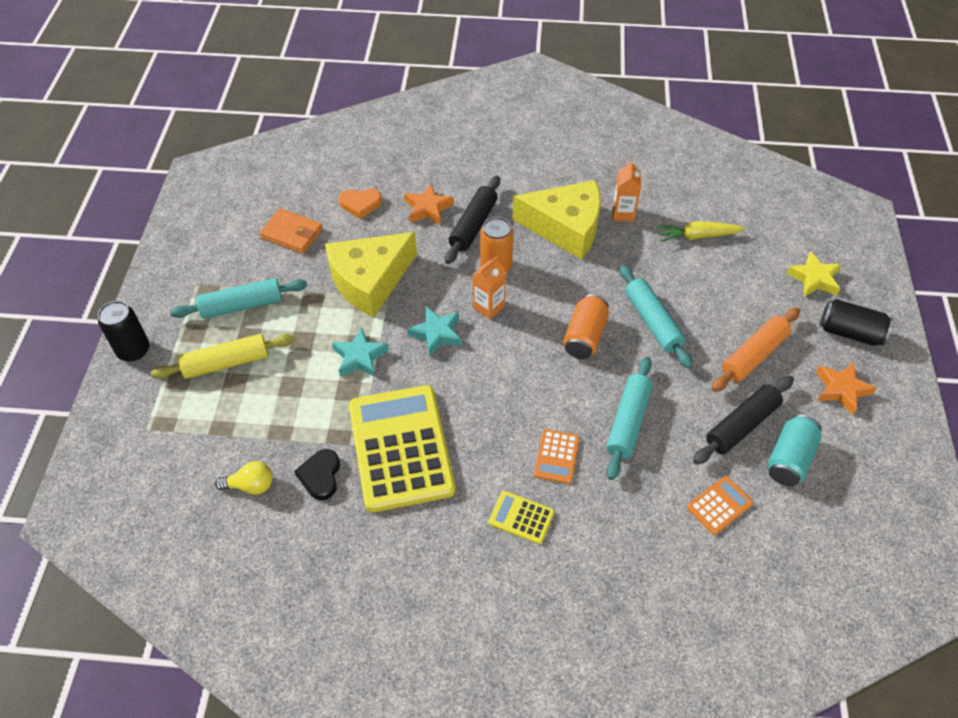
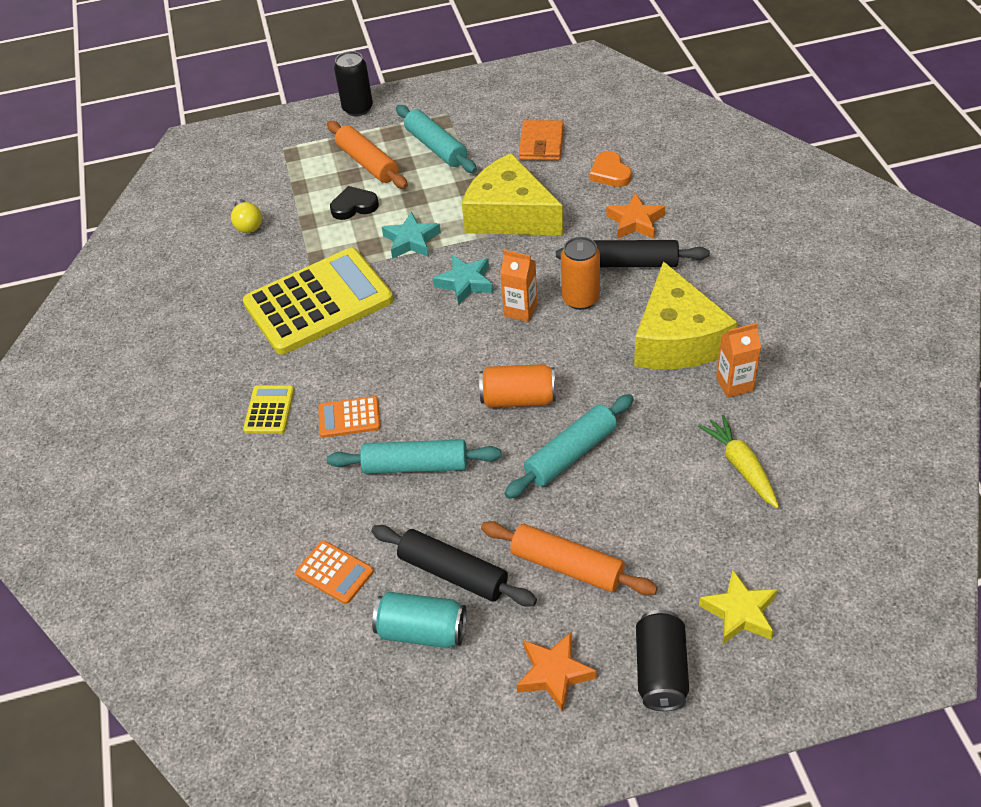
camera: 75 degrees right, 5 degrees down
yellow rolling pin [151,334,295,379] -> orange rolling pin [327,121,408,189]
black heart [294,449,340,500] -> black heart moved to [330,186,379,220]

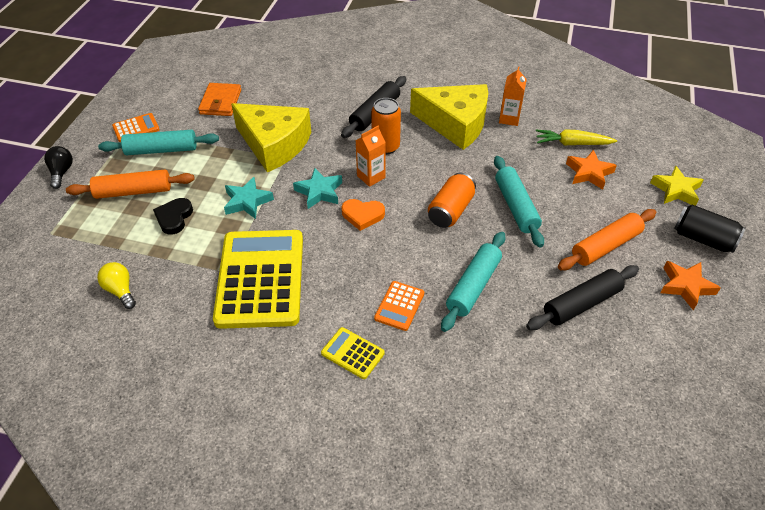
camera: 65 degrees left, 0 degrees up
yellow light bulb [231,199,262,233] -> yellow light bulb turned 135 degrees counterclockwise [97,262,136,309]
orange calculator [295,540,374,604] -> orange calculator moved to [112,113,160,142]
black can [334,51,373,116] -> black light bulb [44,146,73,189]
turquoise can [372,592,467,648] -> none
yellow cheese [462,153,564,235] -> yellow cheese turned 120 degrees counterclockwise [231,103,311,172]
orange wallet [519,120,564,161] -> orange wallet turned 60 degrees clockwise [198,83,241,116]
orange heart [590,151,632,187] -> orange heart moved to [341,199,385,231]
orange star [606,193,665,239] -> orange star moved to [566,150,617,190]

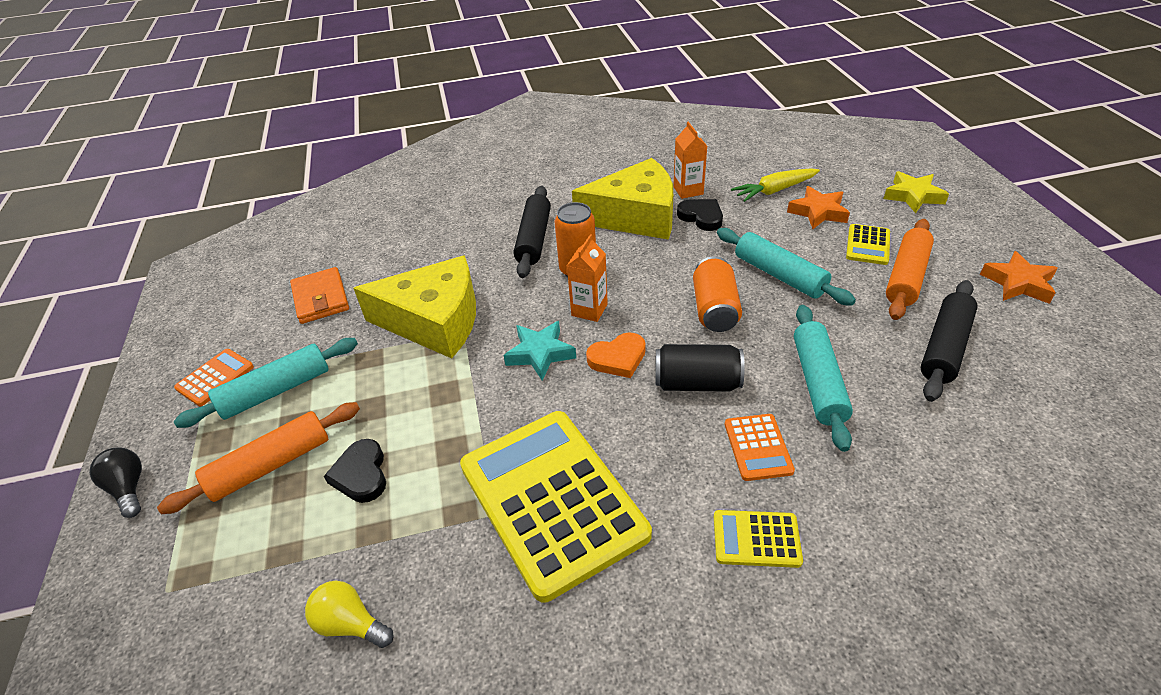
camera: 25 degrees left, 5 degrees down
turquoise star [224,177,274,219] -> none
black can [674,205,746,253] -> black can moved to [655,344,745,392]
none -> black heart [677,199,723,231]
none -> yellow calculator [846,224,890,265]

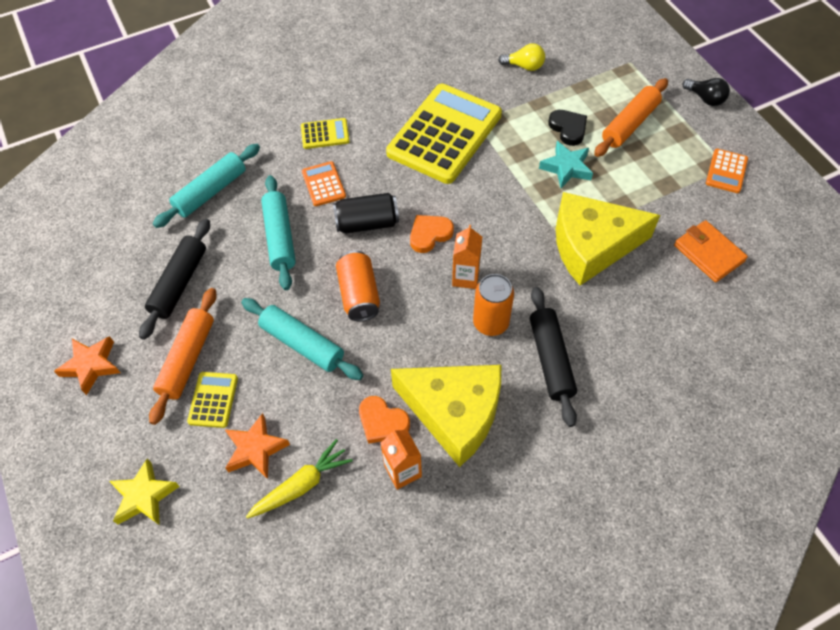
camera: 165 degrees right, 15 degrees up
turquoise rolling pin [174,338,358,428] -> turquoise rolling pin moved to [153,144,260,228]
yellow calculator [460,411,652,603] -> yellow calculator turned 105 degrees counterclockwise [386,84,502,184]
turquoise star [504,321,576,381] -> turquoise star moved to [539,141,593,188]
yellow cheese [572,158,673,240] -> yellow cheese turned 135 degrees counterclockwise [391,365,501,467]
black heart [677,199,723,231] -> orange heart [359,396,410,444]

